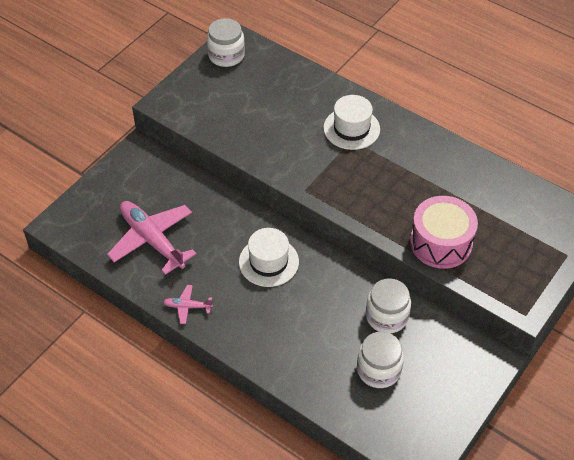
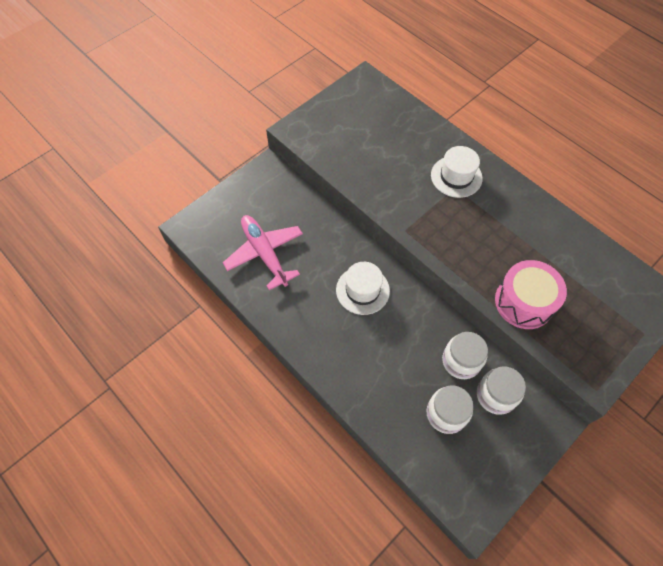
camera: 10 degrees right, 10 degrees up
pink plane [163,285,213,324] -> none
white jar [207,18,245,67] -> white jar moved to [477,366,526,415]

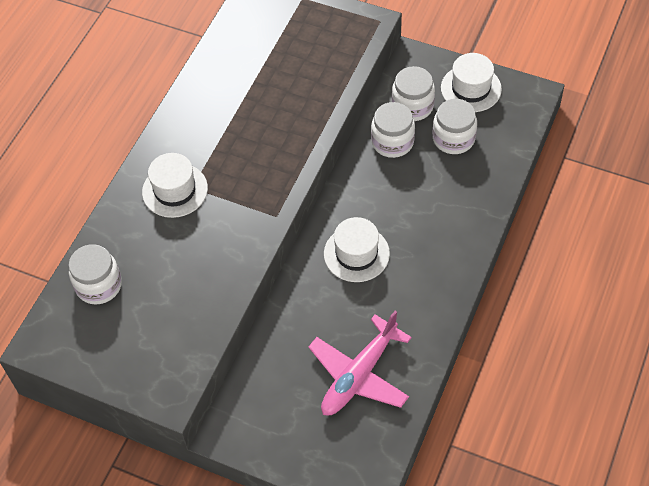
camera: 110 degrees left, 5 degrees down
pink drum [495,260,567,329] -> none
none -> white jar [69,244,122,305]
none -> white hat [441,53,502,112]

